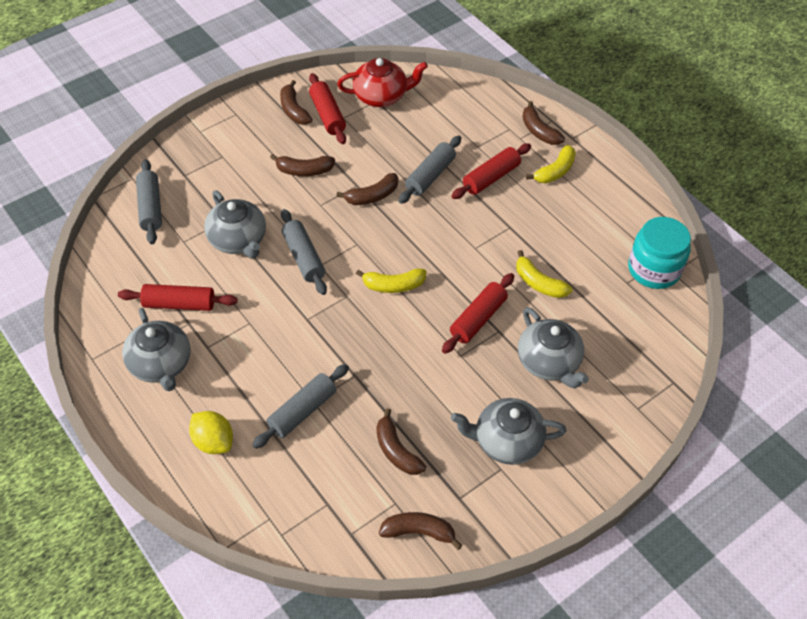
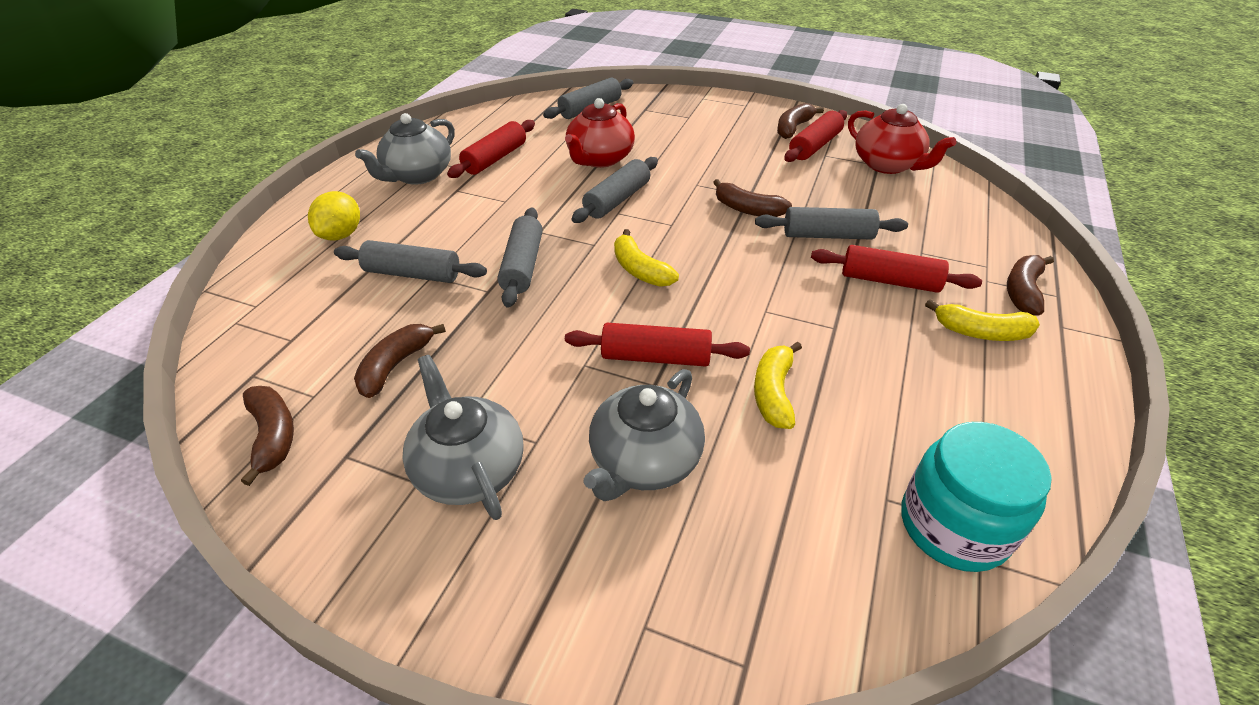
camera: 60 degrees right, 10 degrees down
red rolling pin [118,284,238,311] -> red rolling pin turned 60 degrees clockwise [447,120,535,178]
grey teapot [204,190,266,258] -> red teapot [565,98,635,168]
brown banana [270,154,335,176] -> none
none -> grey rolling pin [497,207,543,308]

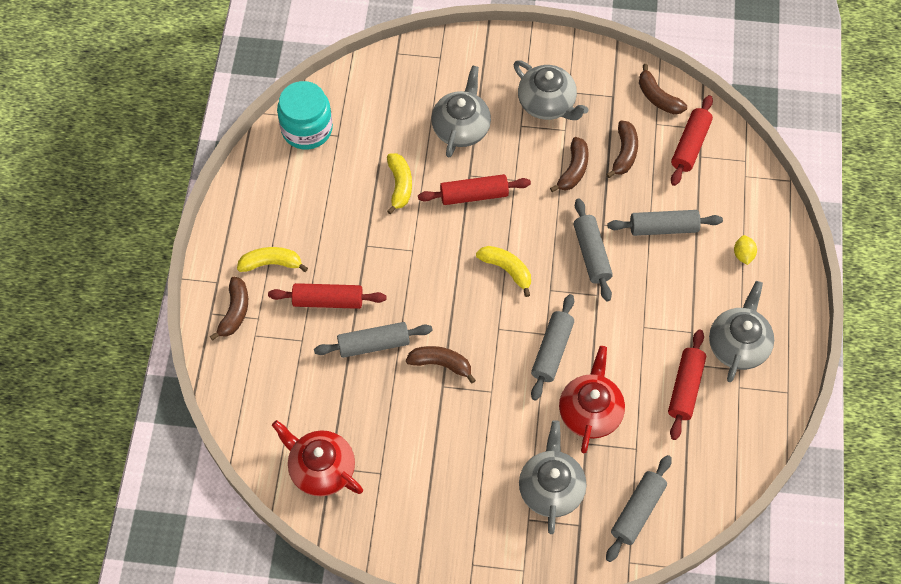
camera: 165 degrees right, 20 degrees up
yellow lemon [308,191,360,240] -> yellow lemon [734,235,757,265], size x0.64
brown banana [777,103,824,139] -> brown banana moved to [550,137,589,192]
red rolling pin [784,110,847,162] -> red rolling pin moved to [671,95,713,186]
none -> grey teapot [519,420,586,534]

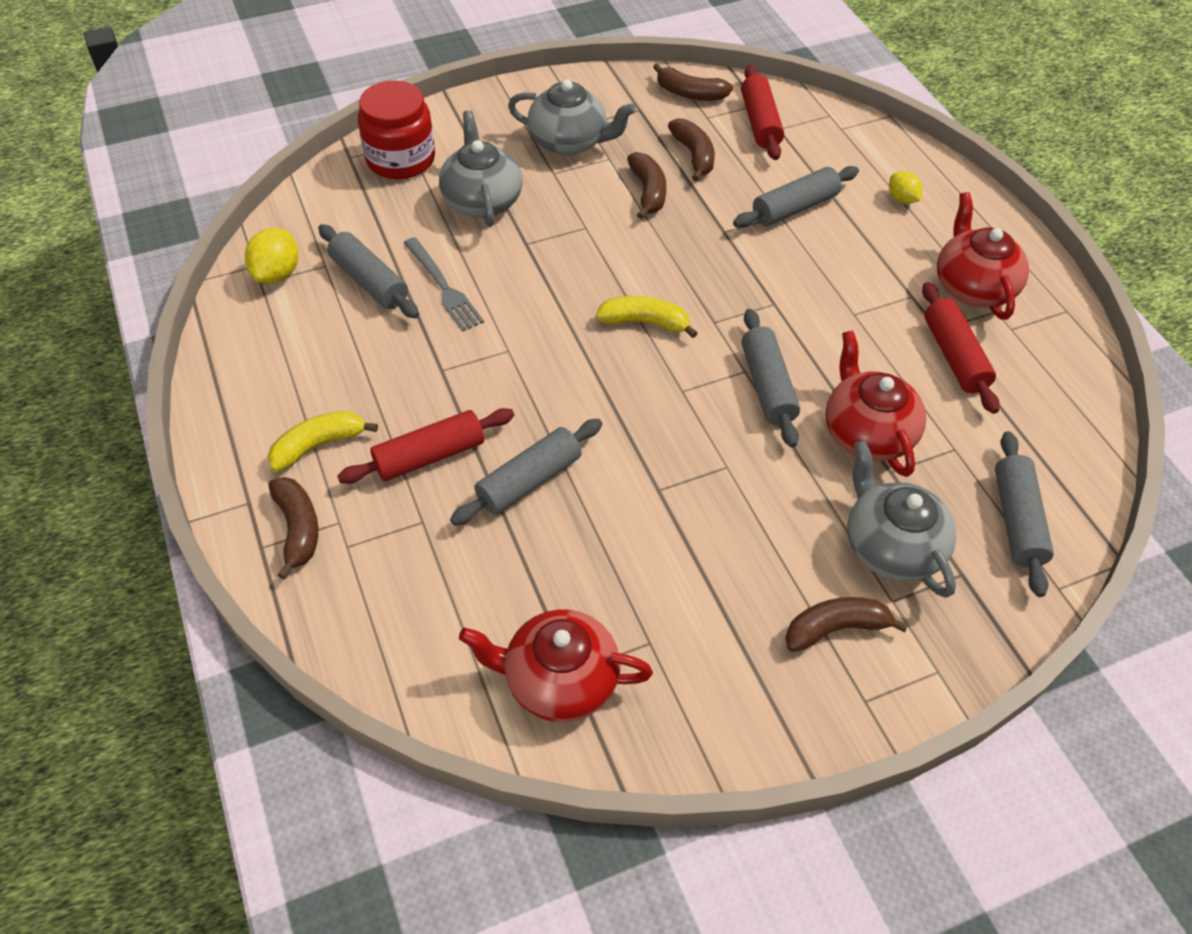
camera: 30 degrees left, 10 degrees down
turquoise jar [277,81,333,150] -> yellow lemon [245,228,299,284]
yellow banana [387,153,412,214] -> grey fork [404,237,484,331]
brown banana [406,346,476,384] -> brown banana moved to [785,597,908,652]
red rolling pin [418,174,531,205] -> none
grey rolling pin [574,198,613,301] -> grey rolling pin moved to [318,224,419,319]
grey teapot [709,281,774,382] -> red teapot [937,192,1029,320]
none -> red jar [358,80,435,179]

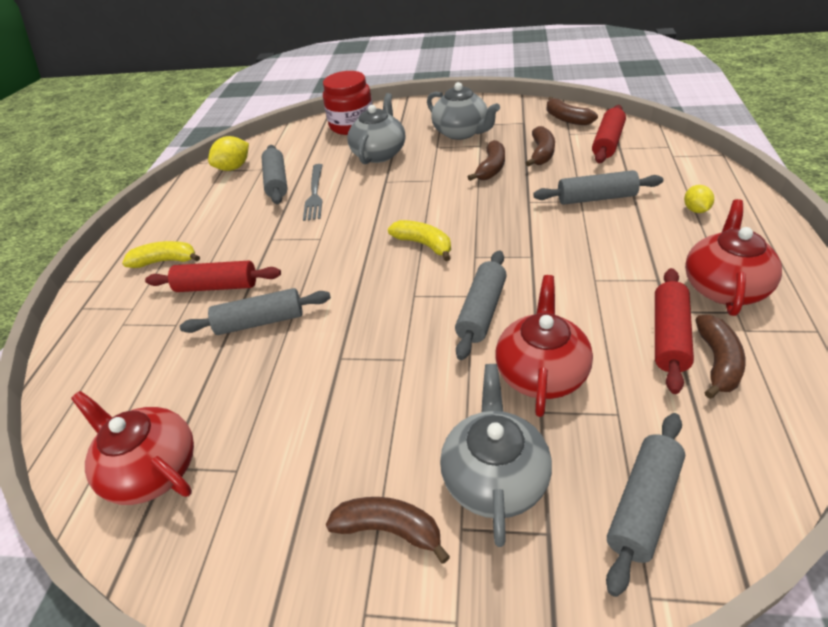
camera: 35 degrees right, 10 degrees down
brown banana [268,477,318,580] -> brown banana moved to [695,315,746,399]

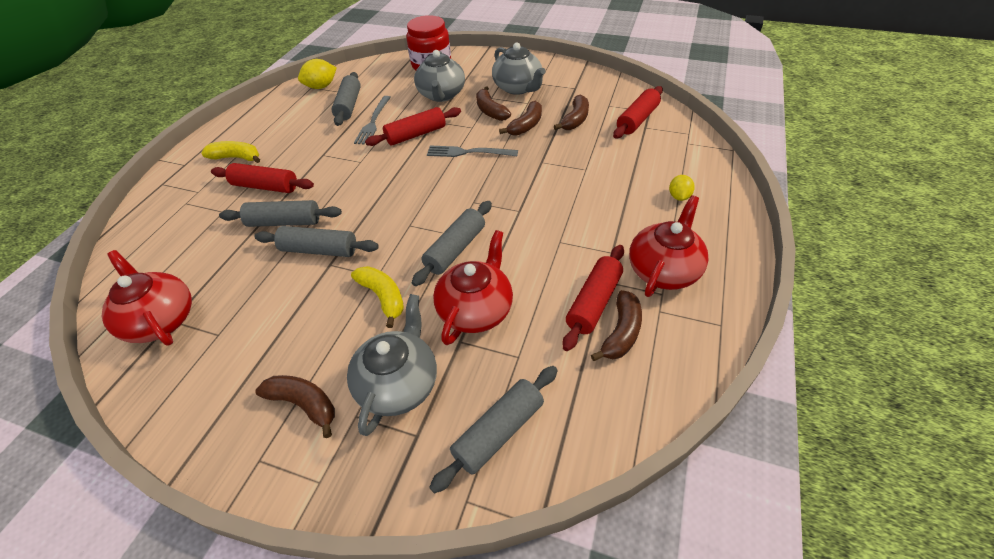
camera: 10 degrees right, 5 degrees up
grey teapot [347,93,405,164] -> grey teapot turned 150 degrees clockwise [414,50,465,102]
yellow banana [388,220,451,261] -> yellow banana moved to [351,266,404,328]
grey rolling pin [533,170,663,205] -> grey rolling pin moved to [254,226,379,257]
brown banana [547,97,598,125] -> brown banana moved to [476,86,511,121]
none -> red rolling pin [365,107,461,146]
none -> grey fork [427,146,518,157]

